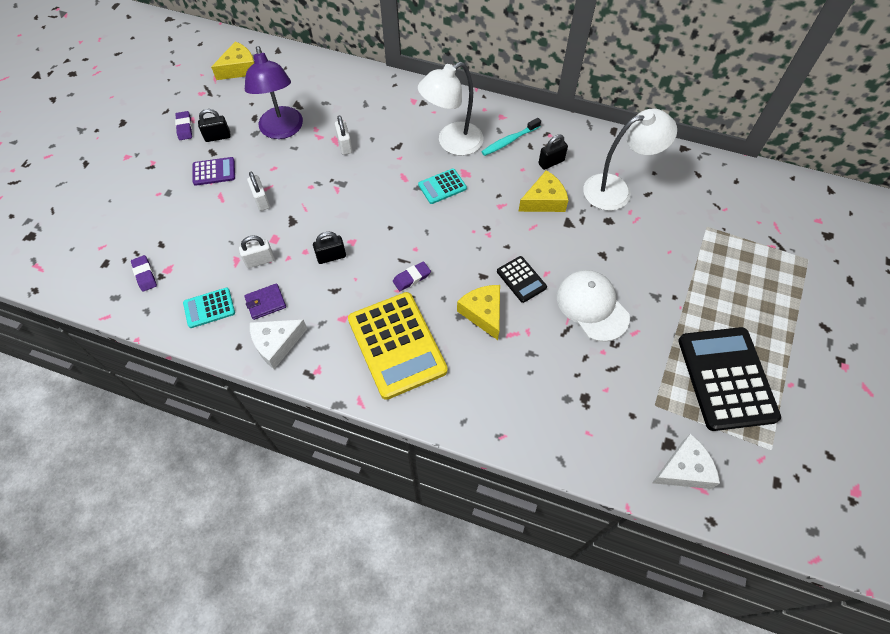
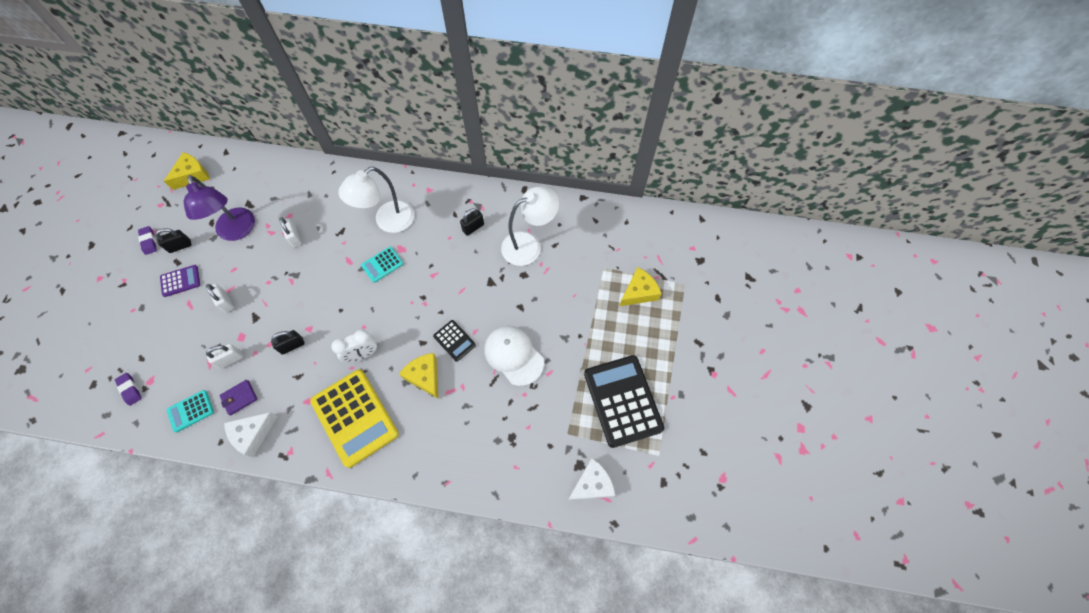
camera: 10 degrees left, 5 degrees up
purple eraser [393,261,431,291] -> white clock [331,330,377,362]
turquoise toothbrush [481,118,541,156] -> none
yellow cheese [518,170,568,212] -> yellow cheese moved to [620,267,662,306]

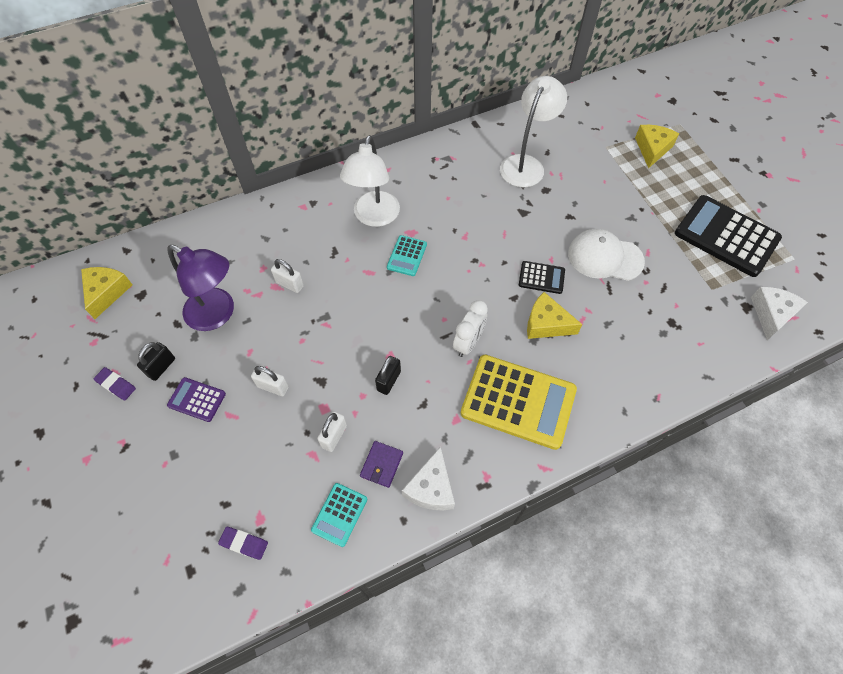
camera: 35 degrees left, 5 degrees down
purple calculator [160,265,200,297] -> purple calculator turned 105 degrees counterclockwise [167,377,226,422]
black padlock [460,208,484,236] -> none

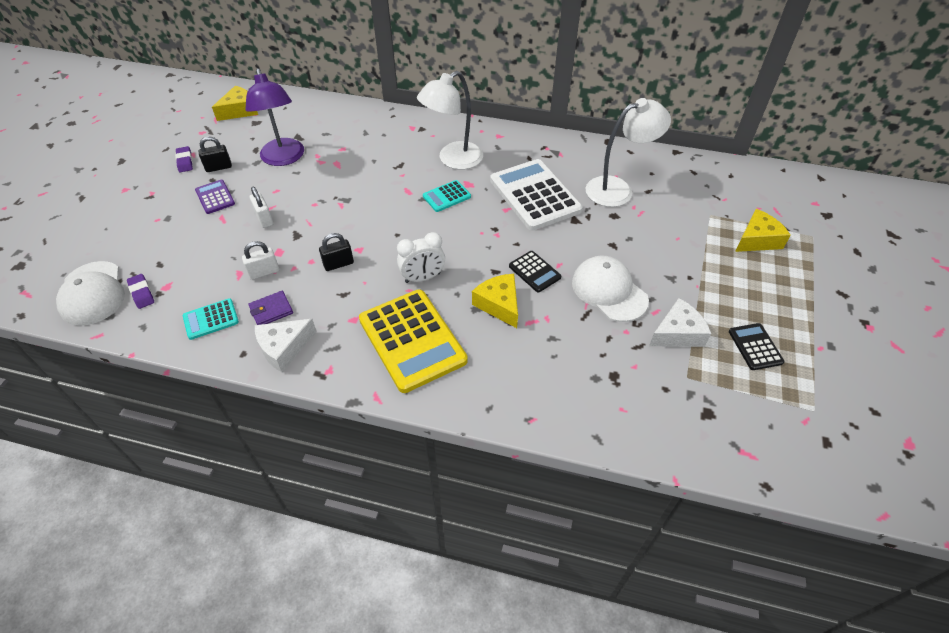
camera: 40 degrees right, 10 degrees down
white padlock [271,259,304,293] -> none
black calculator [675,195,782,277] -> black calculator [729,323,785,370], size x0.48
white cheese [751,287,808,340] -> white cheese moved to [649,298,711,347]
none -> white cap [56,261,125,326]
none -> white calculator [490,159,583,231]

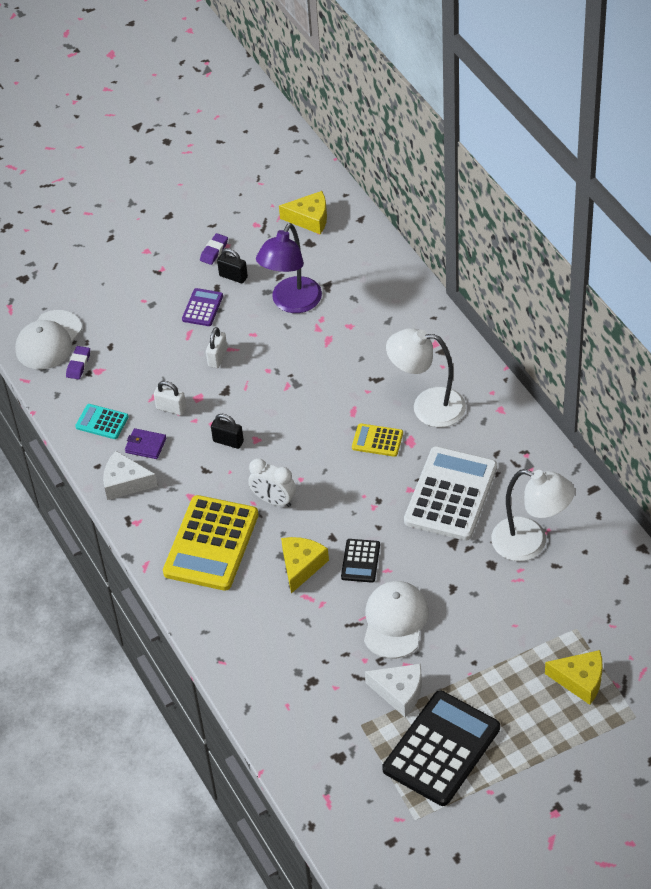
camera: 50 degrees right, 0 degrees up
turquoise calculator [423,180,471,212] -> yellow calculator [352,423,403,457]
black calculator [729,323,785,370] -> black calculator [382,690,500,806], size x2.09

